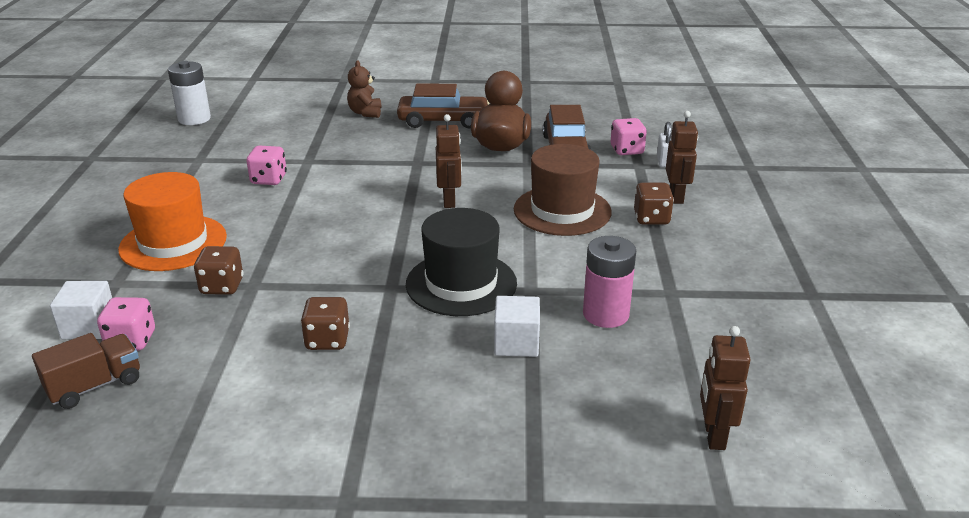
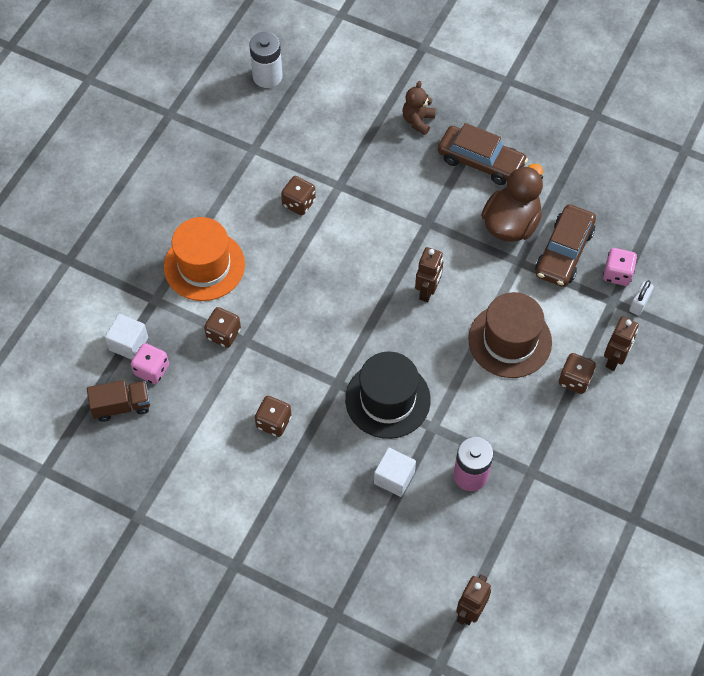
camera: 25 degrees right, 30 degrees up
pink dice [247,146,287,185] -> brown dice [281,176,316,215]

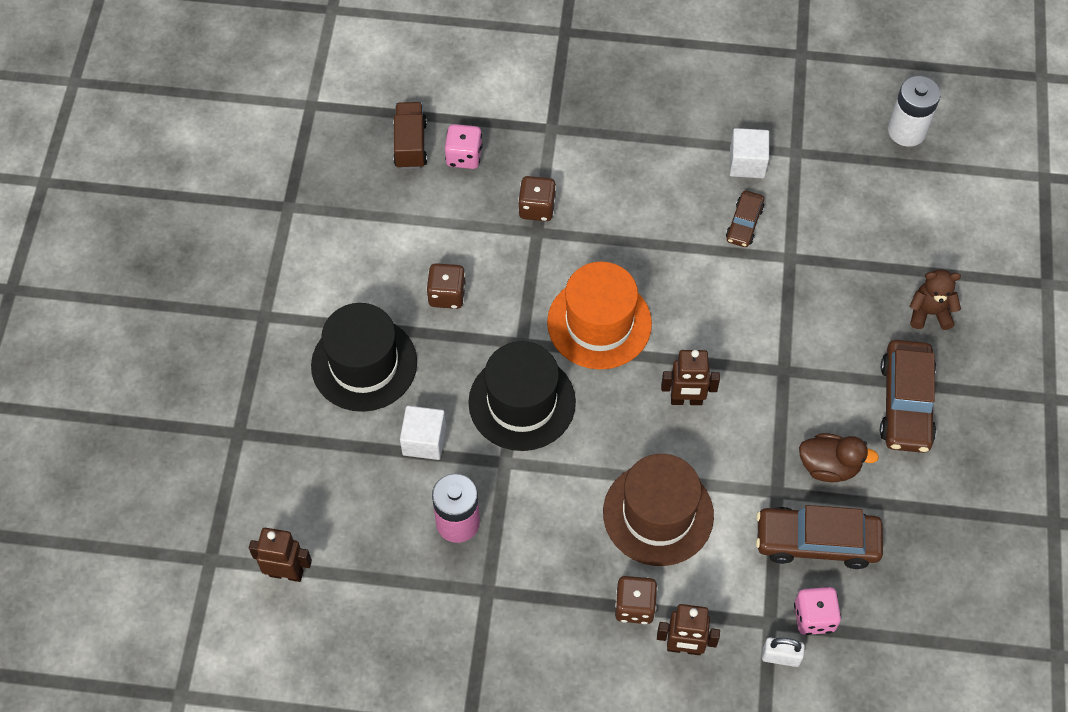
camera: 70 degrees right, 0 degrees up
brown truck [87,380,150,422] -> brown truck turned 150 degrees counterclockwise [393,102,427,169]
white cube [105,314,148,360] -> white cube moved to [730,128,769,178]
orange hat [164,217,245,301] -> orange hat moved to [547,262,652,370]
brown dice [281,176,316,215] -> brown car [726,191,764,247]
brown duck [481,163,543,242] -> brown duck [799,433,879,482], size x0.65
none -> black hat [311,303,417,412]

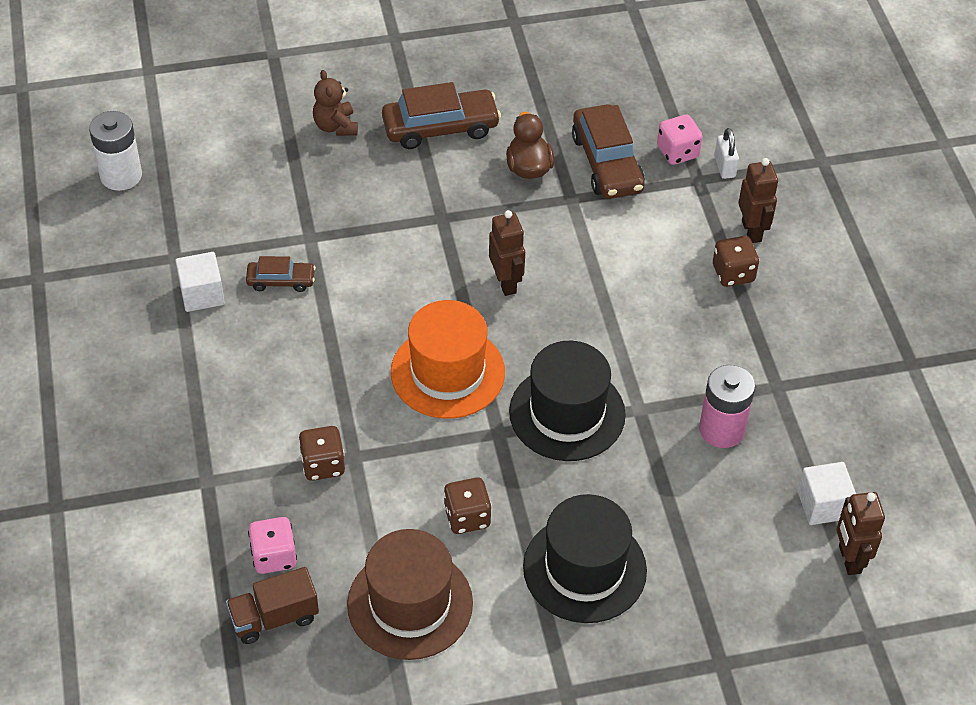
camera: 110 degrees left, 10 degrees down
white cube [400,406,446,460] -> white cube moved to [797,462,856,525]
brown hat [603,454,714,566] -> brown hat moved to [347,529,473,660]

